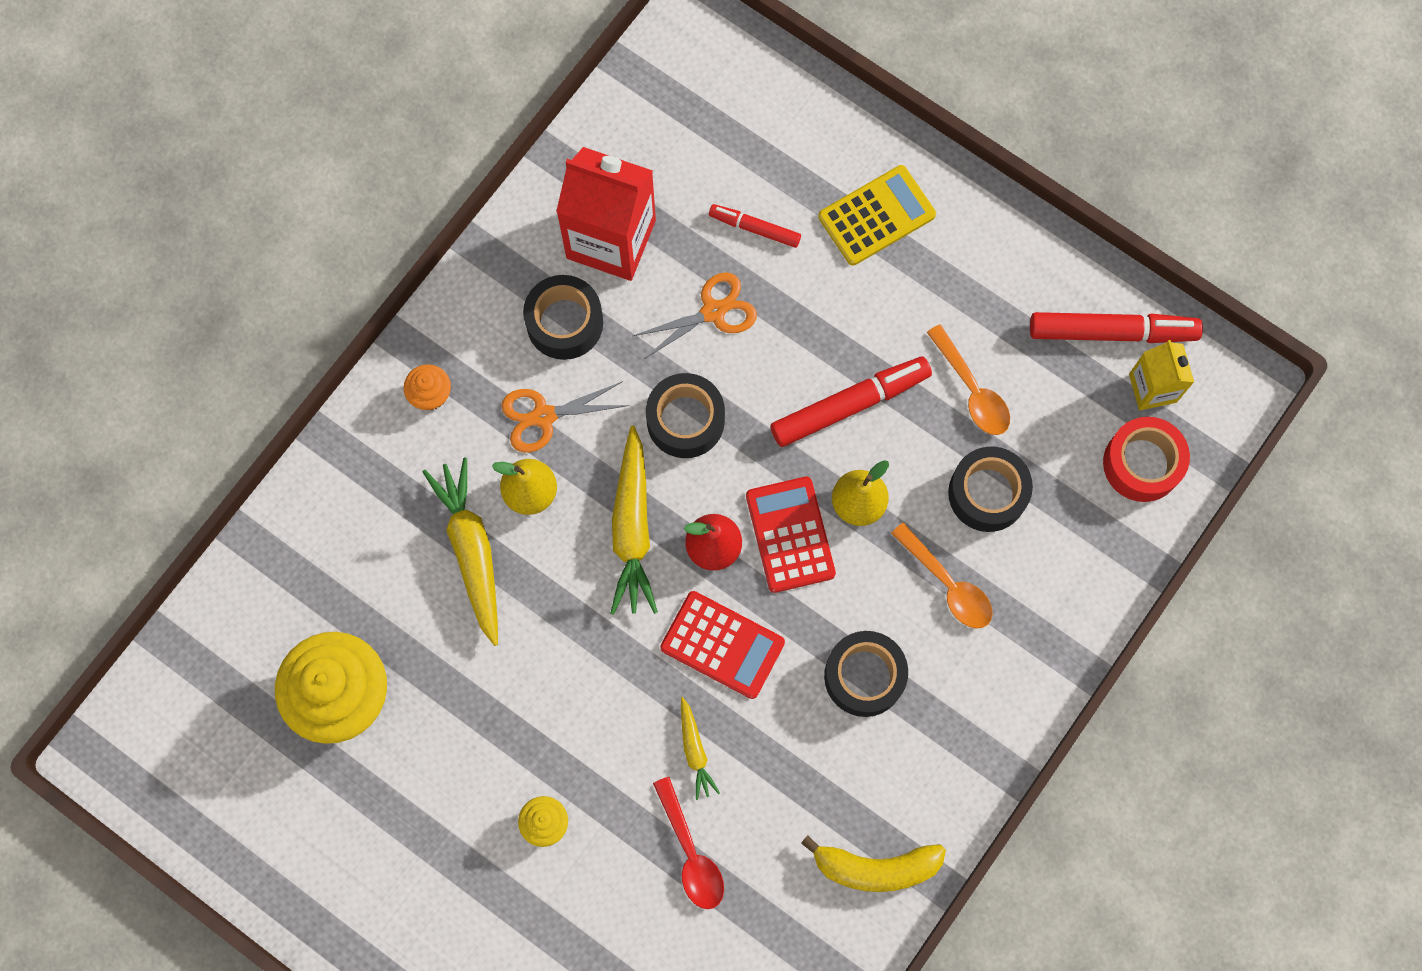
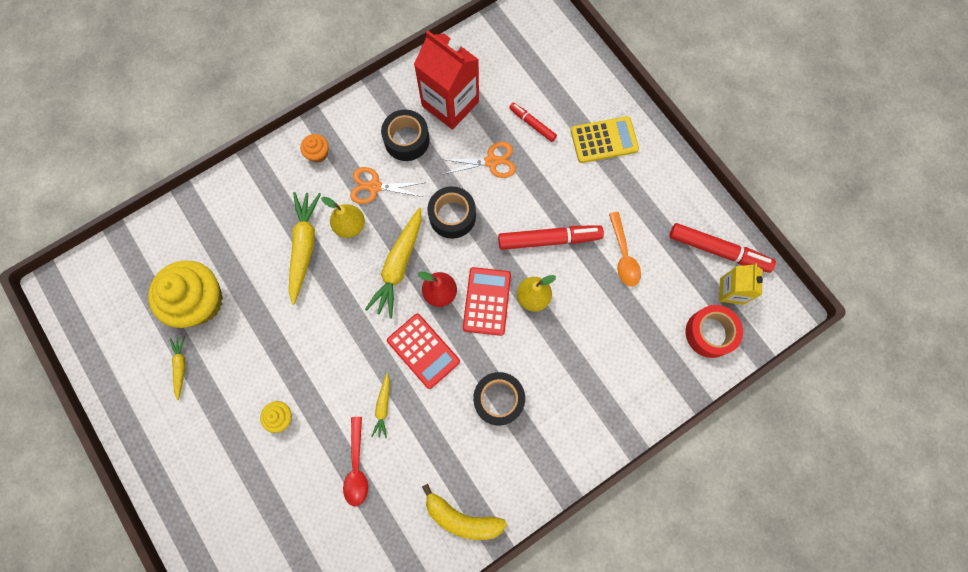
camera: 20 degrees right, 0 degrees up
orange spoon [891,522,993,628] -> none
black tape [948,447,1033,532] -> none
none -> yellow carrot [170,337,185,400]

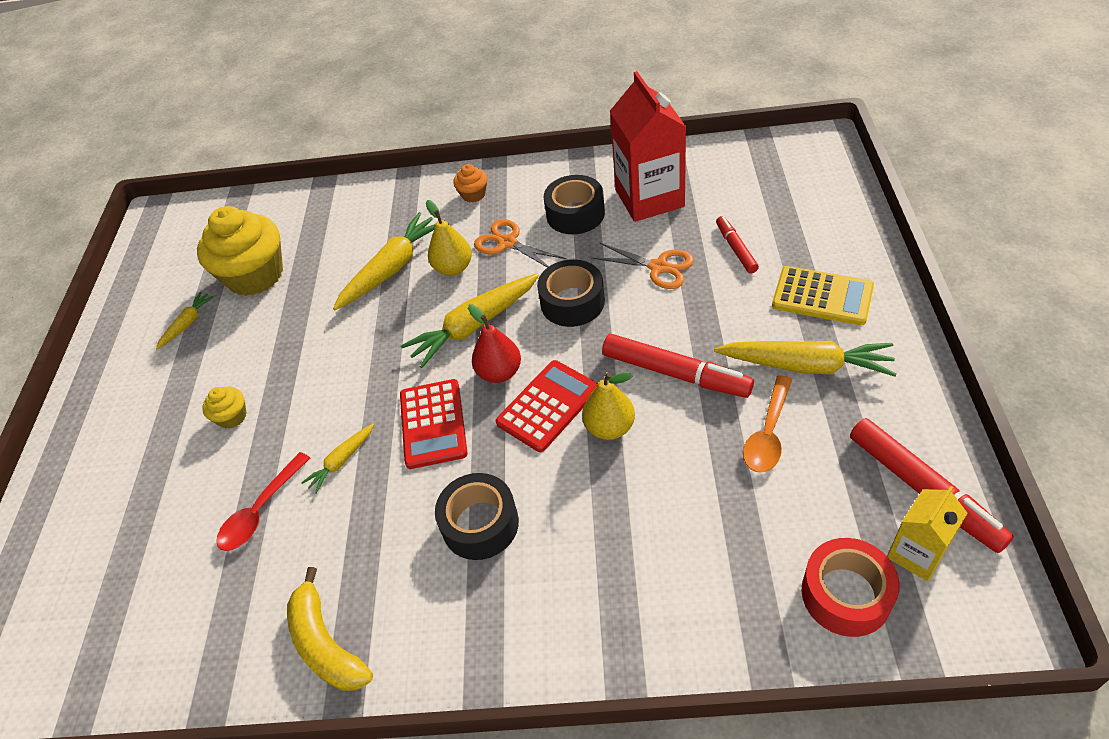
camera: 40 degrees right, 25 degrees down
none -> yellow carrot [714,341,897,377]

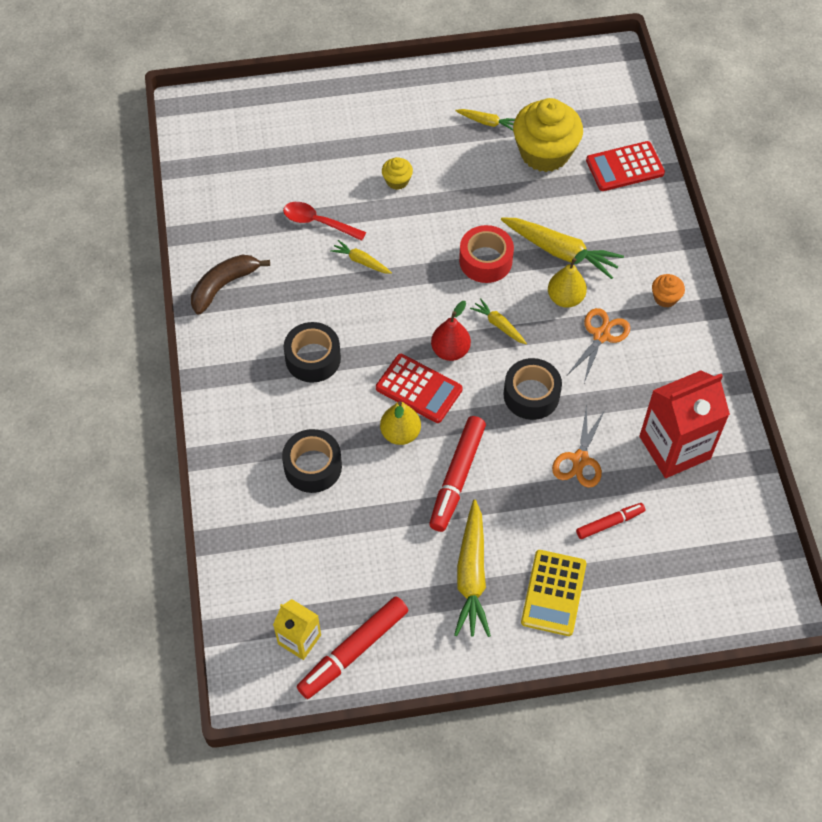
camera: 75 degrees right, 10 degrees up
yellow banana [287,567,373,691] -> brown banana [191,255,270,314]
red calculator [400,379,468,469] -> red calculator moved to [586,141,665,191]
yellow carrot [401,273,539,368] -> yellow carrot [470,298,527,344], size x0.52
black tape [544,175,605,234] -> black tape moved to [282,429,342,493]
orange spoon [743,375,792,473] -> none
red tape [802,538,900,637] -> red tape moved to [459,225,514,283]

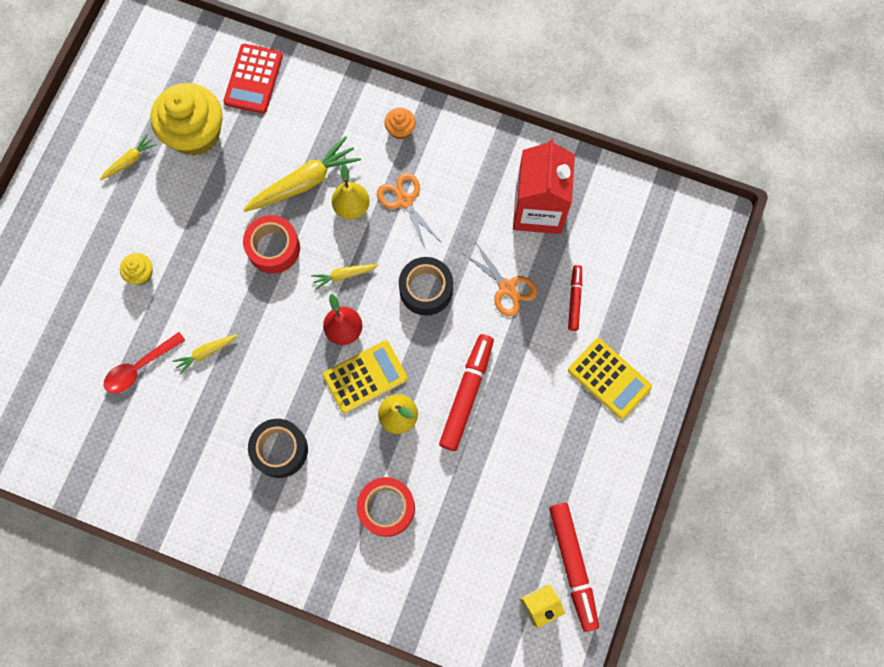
camera: 60 degrees left, 15 degrees up
brown banana [191,255,270,314] -> none
black tape [282,429,342,493] -> red tape [357,477,415,537]
red calculator [376,354,463,423] -> yellow calculator [323,341,408,414]
red marker [429,416,486,532] -> red marker turned 120 degrees counterclockwise [439,334,494,451]
yellow carrot [454,500,491,637] -> none

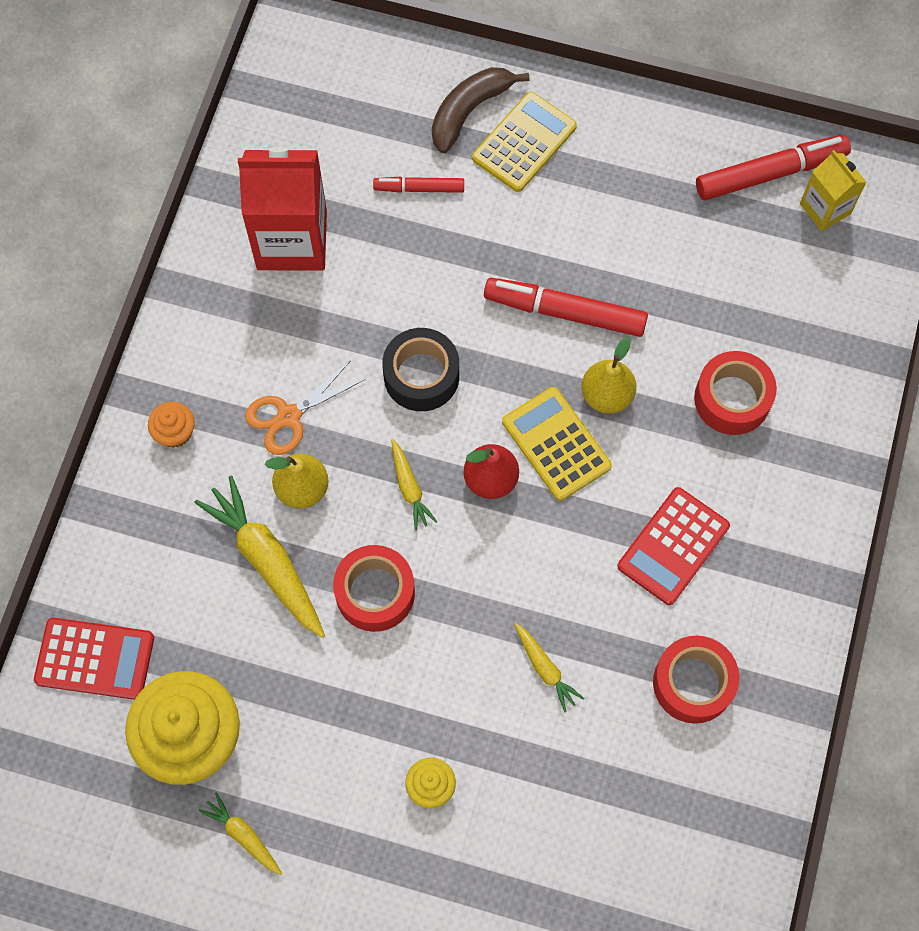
camera: 95 degrees left, 5 degrees down
red spoon [104,332,186,393] -> none
black tape [248,419,308,478] -> red calculator [617,487,730,605]
orange scissors [461,240,537,317] -> none
none -> brown banana [432,67,529,153]
none -> red tape [653,636,740,724]

